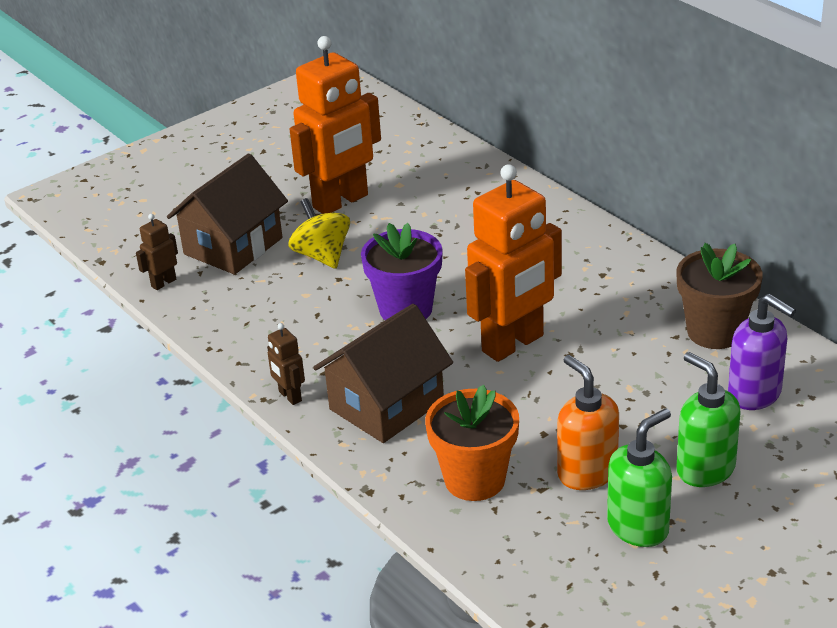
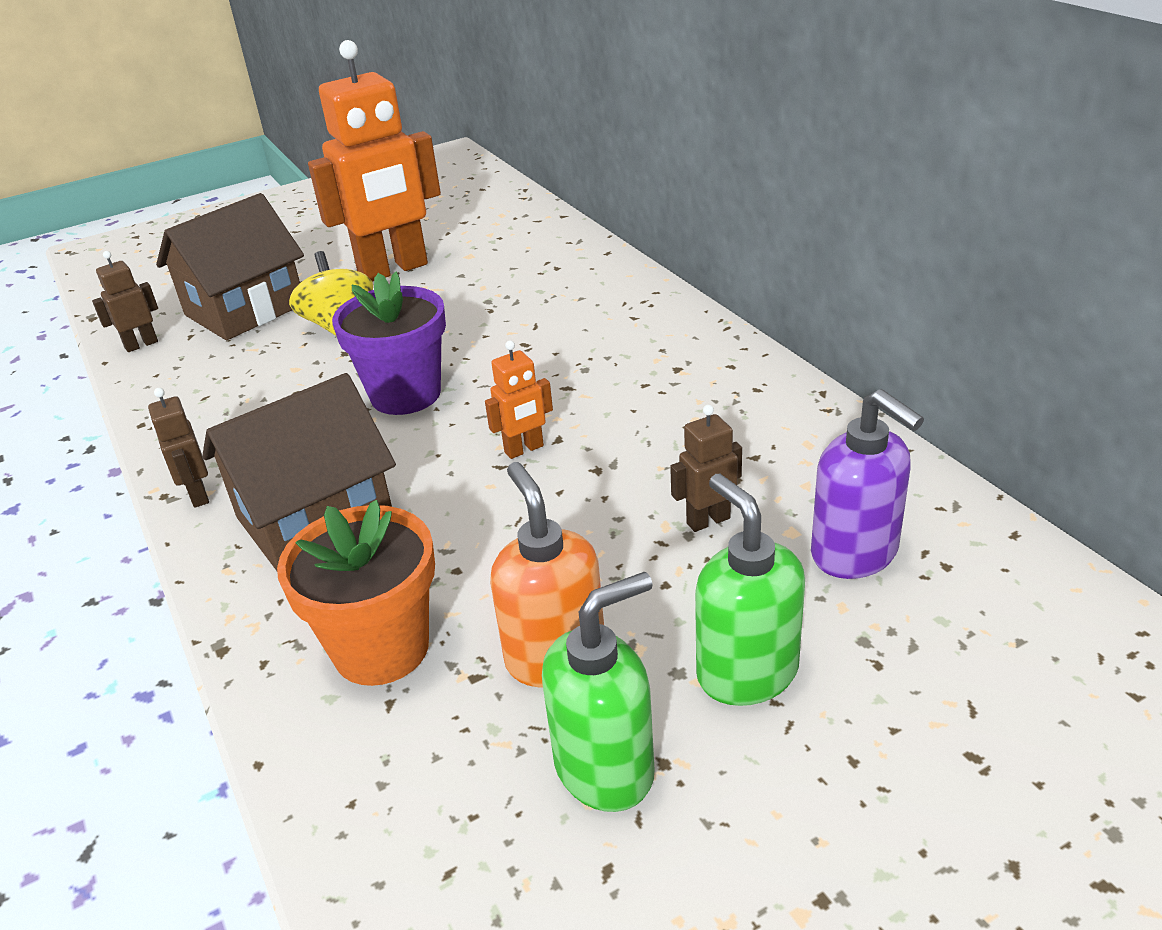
camera: 10 degrees right, 0 degrees up
orange robot [465,164,562,362] -> orange robot [485,340,553,459], size x0.43
brown flower pot [677,243,763,349] -> none
none -> brown robot [670,405,742,532]

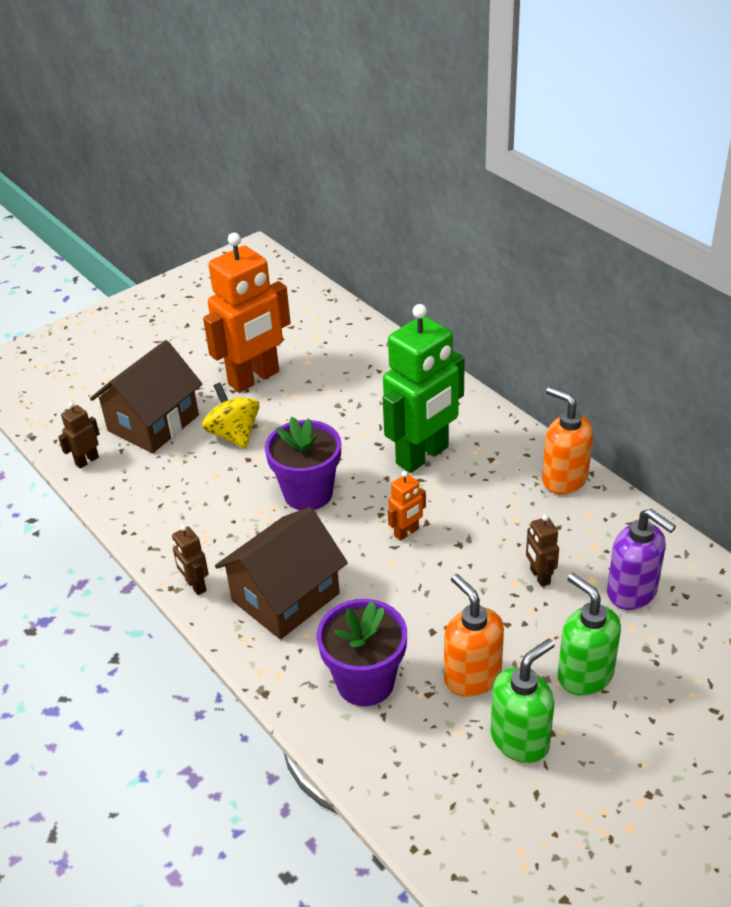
camera: 10 degrees left, 5 degrees up
orange flower pot [277,500,435,686] -> purple flower pot [317,599,407,706]
brown robot [670,405,742,532] -> brown robot turned 75 degrees counterclockwise [526,514,559,587]
none -> green robot [383,304,465,473]
none -> orange soap dispenser [542,387,593,495]

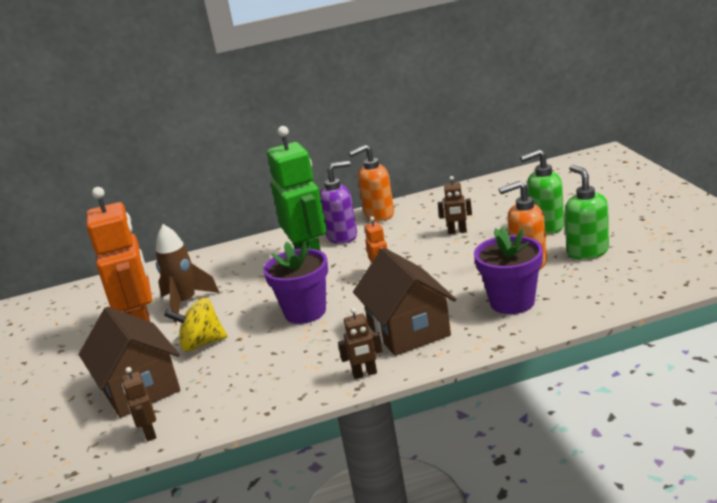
camera: 65 degrees left, 15 degrees down
purple soap dispenser [607,509,676,610] -> purple soap dispenser moved to [320,161,357,244]
none -> brown rocket [156,224,219,323]

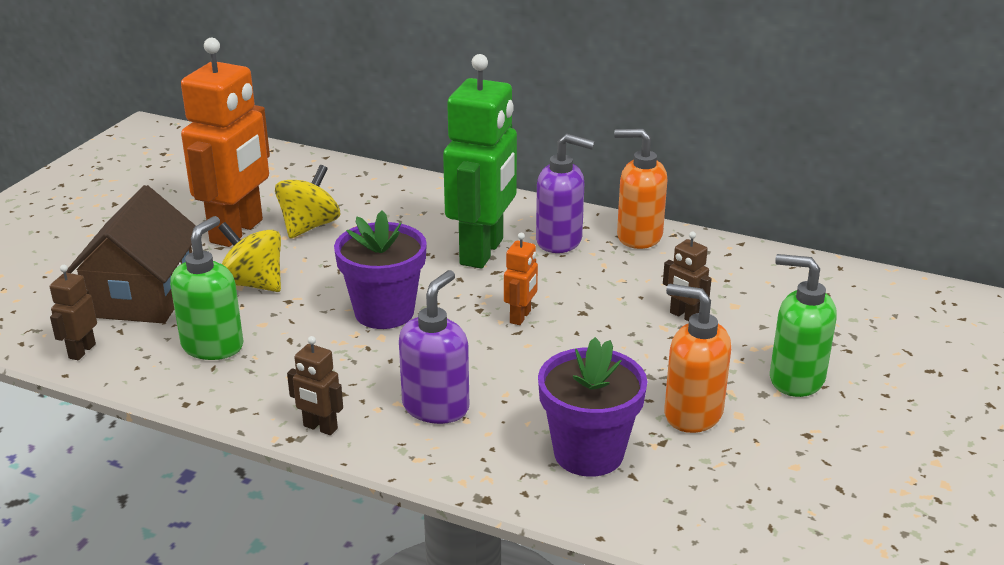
camera: 35 degrees right, 5 degrees up
brown rocket [156,224,219,323] -> yellow spinning top [275,165,340,239]
brown house [353,248,456,356] -> purple soap dispenser [399,270,469,424]
green soap dispenser [565,165,609,260] -> green soap dispenser moved to [170,216,243,360]

